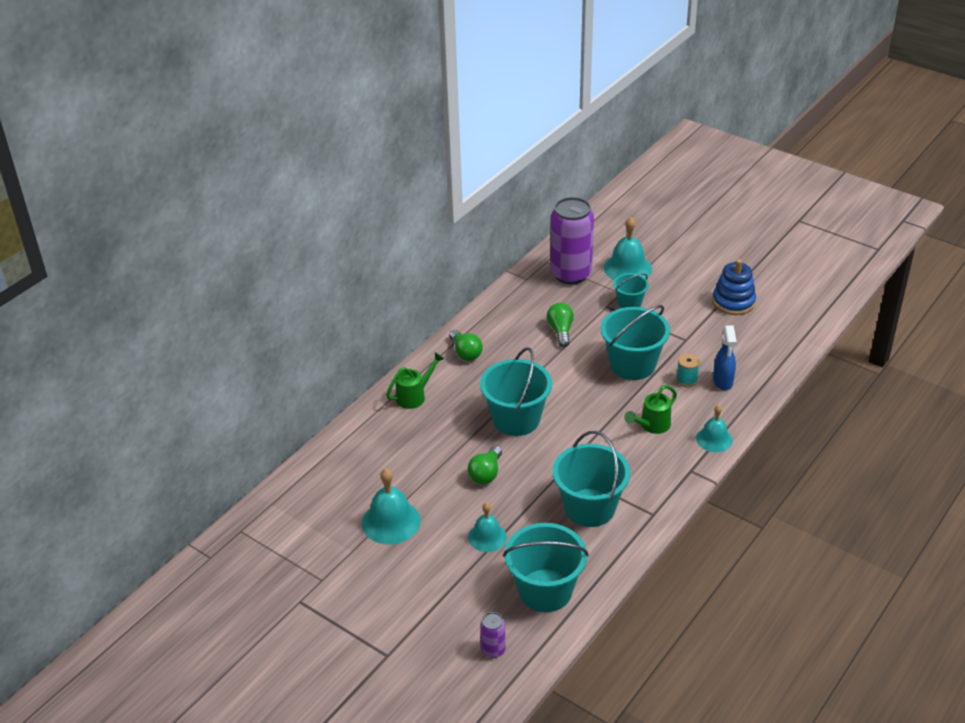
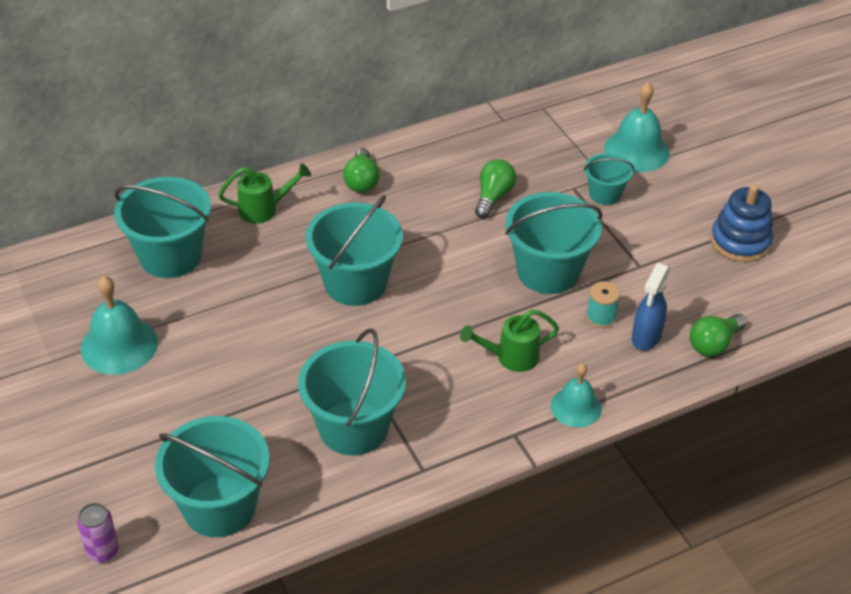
camera: 25 degrees right, 5 degrees up
green light bulb [468,445,502,484] -> green light bulb moved to [690,314,747,357]
turquoise bell [468,503,507,552] -> none
purple can [550,197,594,284] -> none
none -> turquoise bucket [114,177,211,278]

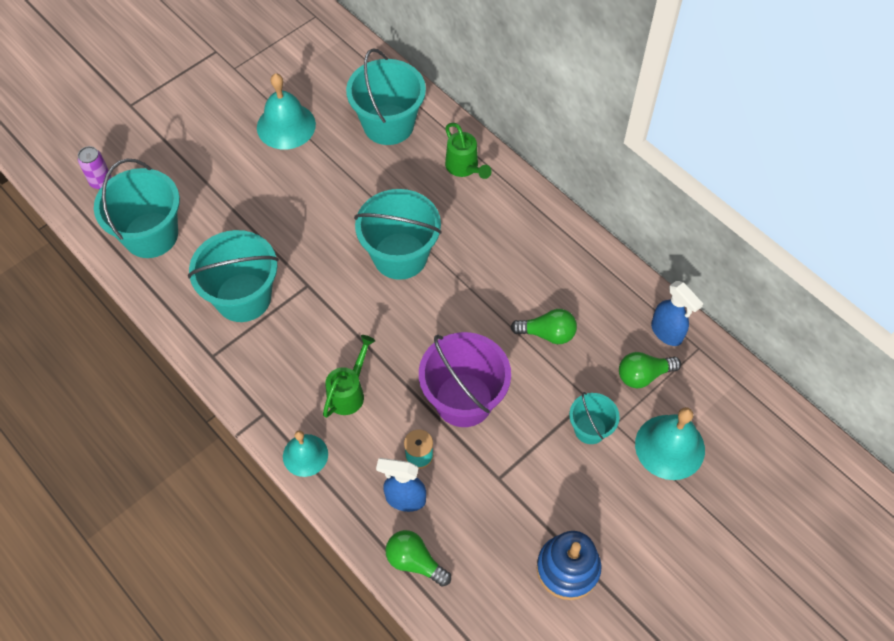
camera: 75 degrees right, 15 degrees up
green light bulb [343,148,380,193] -> green light bulb moved to [619,352,681,388]
green watering can [460,309,559,372] -> green watering can turned 60 degrees clockwise [323,335,376,418]
turquoise bucket [505,192,603,294] -> purple bucket [419,332,511,427]
none -> blue spray bottle [651,281,703,346]

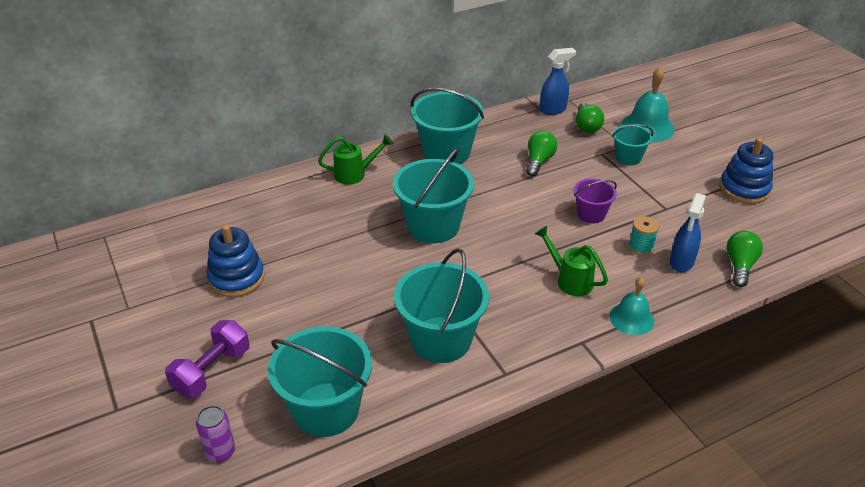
camera: 75 degrees left, 20 degrees down
turquoise bell [257,73,316,149] -> blue stacking toy [207,224,265,297]
turquoise bucket [346,48,426,145] -> turquoise bucket moved to [411,88,484,164]
green light bulb [386,530,451,587] -> green light bulb turned 150 degrees clockwise [726,231,763,287]
purple bucket [419,332,511,427] -> purple bucket [573,179,617,223], size x0.54
none -> purple dumbbell [165,320,249,398]

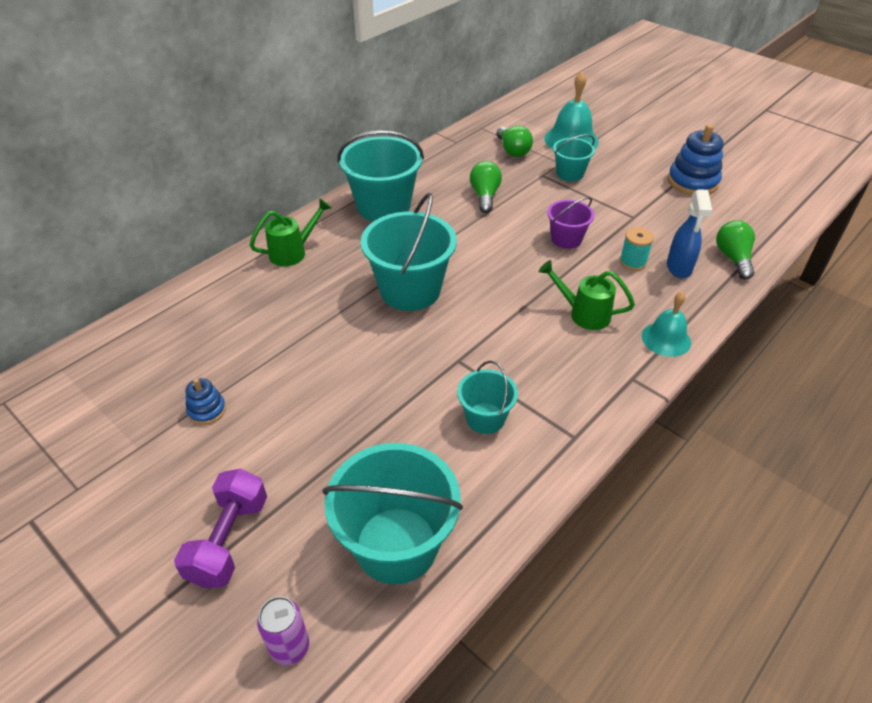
camera: 20 degrees left, 5 degrees up
blue stacking toy [207,224,265,297] -> blue stacking toy [186,378,226,425], size x0.53
turquoise bucket [394,248,489,363] -> turquoise bucket [457,361,518,434], size x0.54
blue spray bottle [540,48,576,115] -> none

